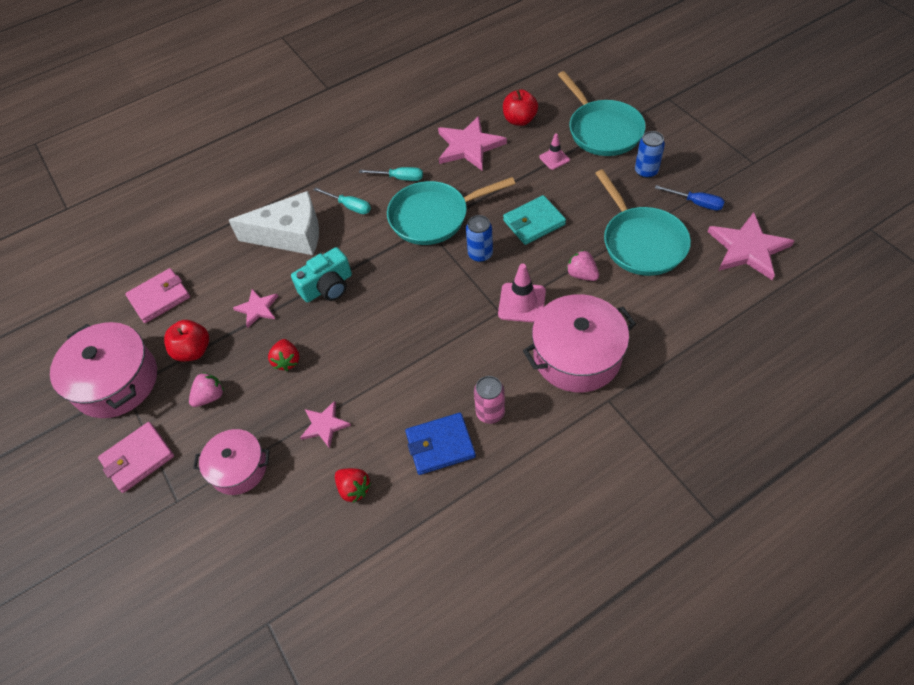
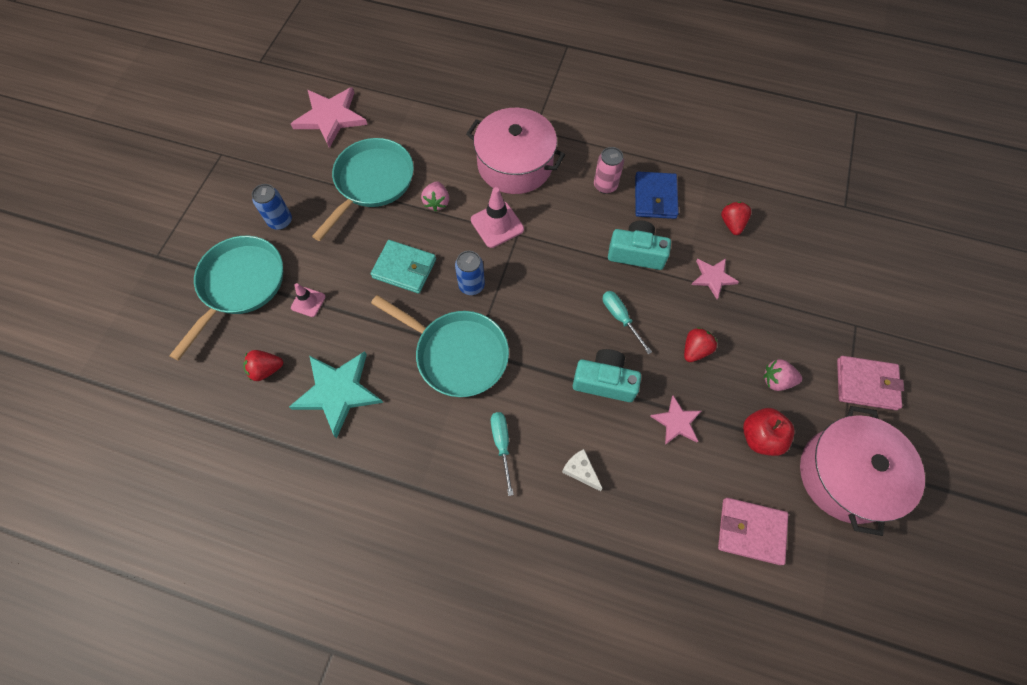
camera: 135 degrees left, 10 degrees up
pink pot [193,429,270,495] -> none
white cheese [229,191,319,255] -> white cheese [562,449,603,491], size x0.41
turquoise screwdriver [359,167,423,181] -> turquoise screwdriver moved to [603,291,652,354]
blue wallet [405,413,476,475] -> blue wallet turned 60 degrees clockwise [635,172,679,219]
pink star [438,116,507,170] -> turquoise star [289,351,383,439]
red apple [503,89,538,126] -> red strawberry [243,350,283,381]
blue screwdriver [655,185,725,211] -> none
none -> turquoise camera [608,221,671,270]

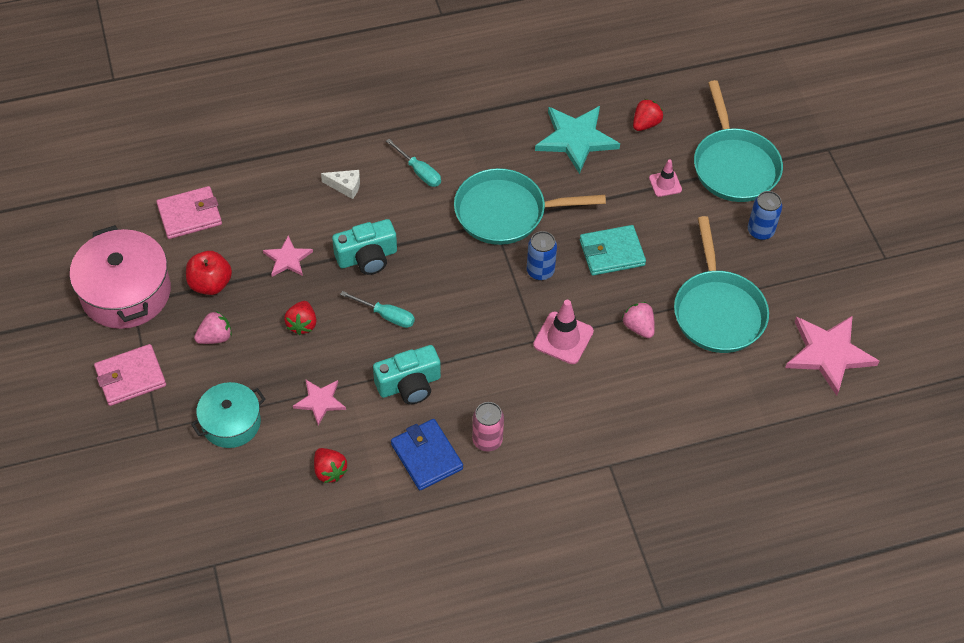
camera: 145 degrees right, 10 degrees down
pink pot [466,108,565,194] -> none
none -> turquoise pot [191,382,266,448]

